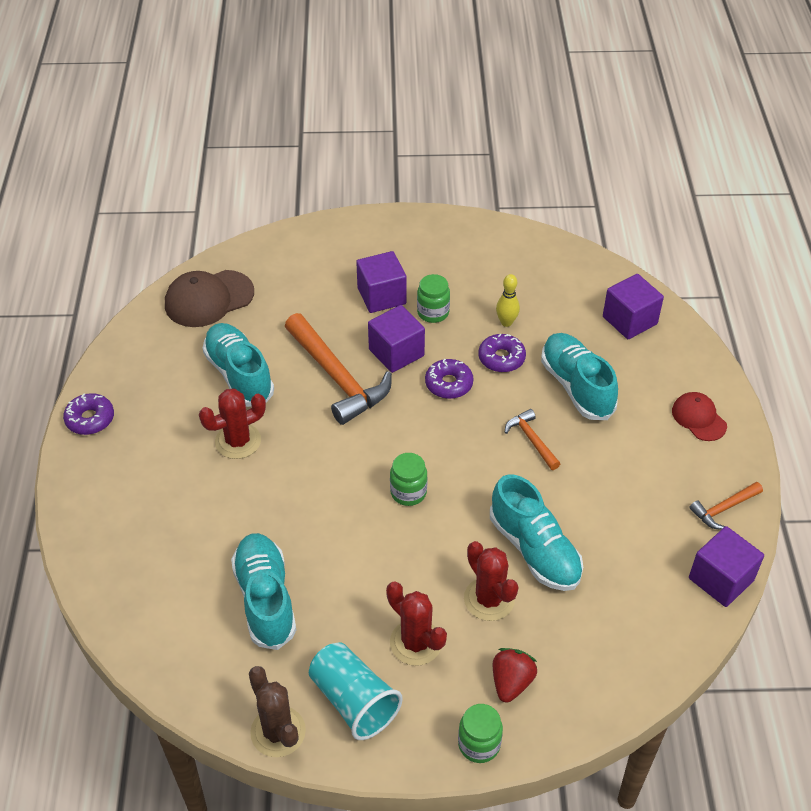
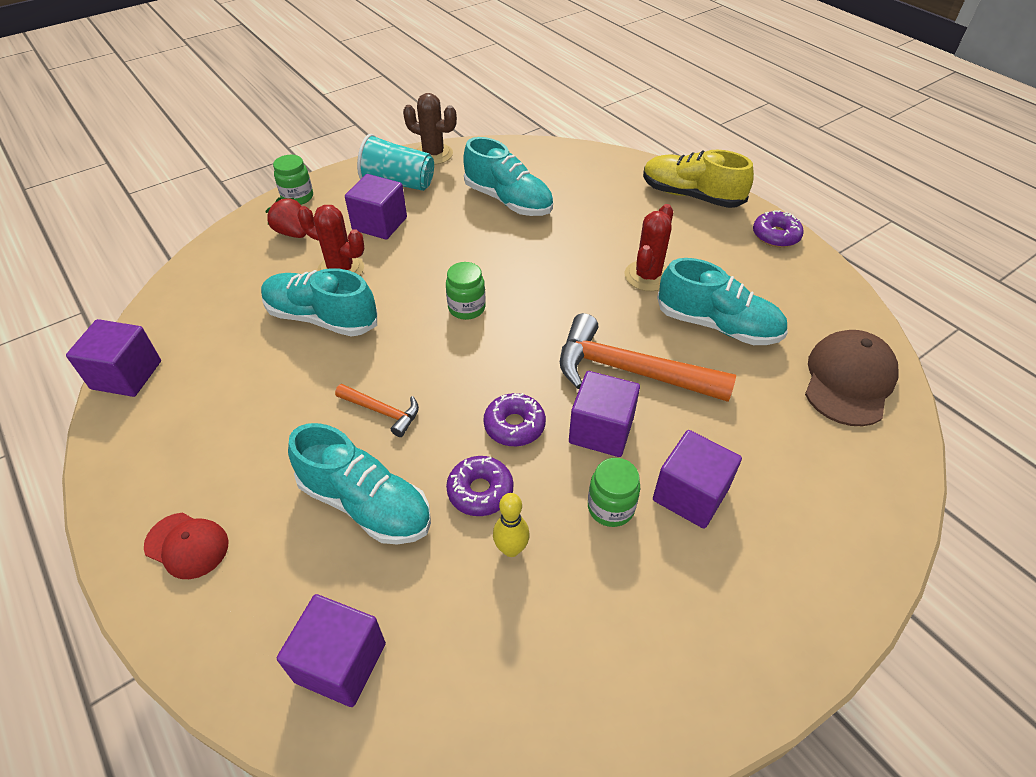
camera: 145 degrees right, 0 degrees up
red cactus [386,582,447,666] -> purple cube [345,174,407,240]
red strawberry [493,648,537,703] -> red strawberry turned 150 degrees clockwise [265,197,306,238]
orange hammer [689,482,763,530] -> none
none -> yellow shoe [643,149,754,208]

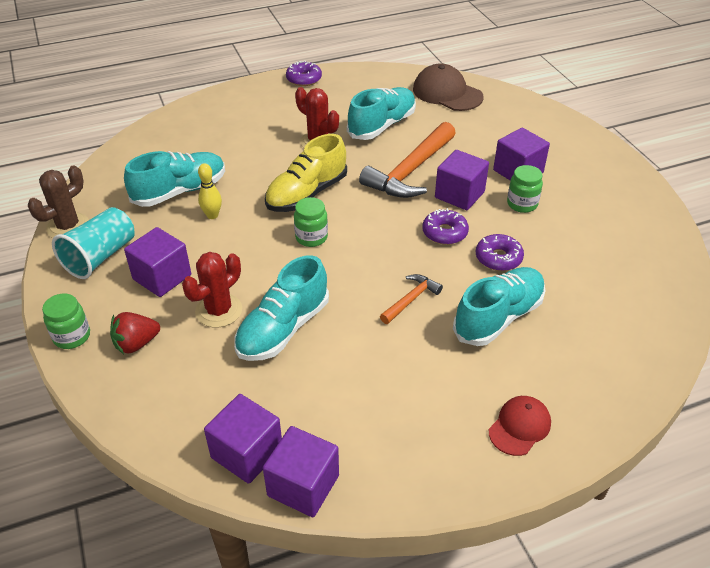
camera: 75 degrees left, 5 degrees down
purple cube [277,594,386,707] -> purple cube moved to [204,394,282,484]
yellow bowling pin [493,493,530,557] -> yellow bowling pin moved to [198,163,222,219]
yellow shoe [643,149,754,208] -> yellow shoe moved to [265,134,347,212]

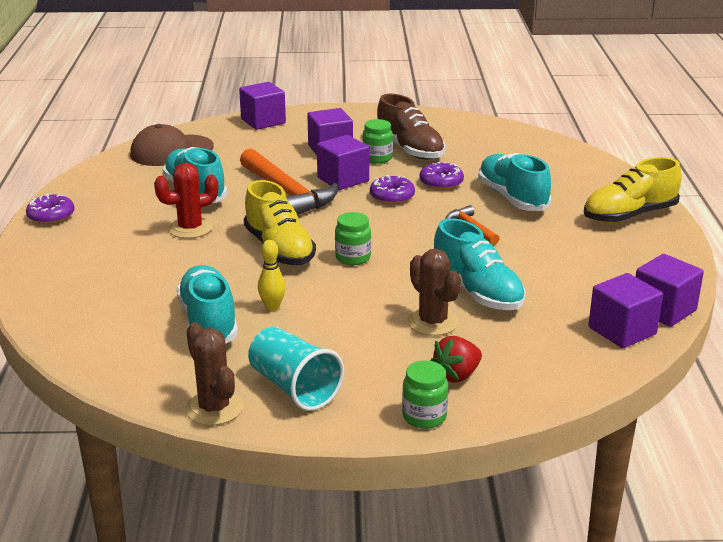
camera: 70 degrees left, 15 degrees down
red strawberry [110,312,160,354] -> red strawberry turned 60 degrees clockwise [431,336,482,382]
purple cube [124,227,191,297] -> purple cube moved to [239,82,286,130]
red cactus [182,252,242,328] -> brown cactus [407,249,461,336]
red cap [489,396,551,456] -> yellow shoe [584,157,682,223]
none -> brown shoe [377,94,445,160]

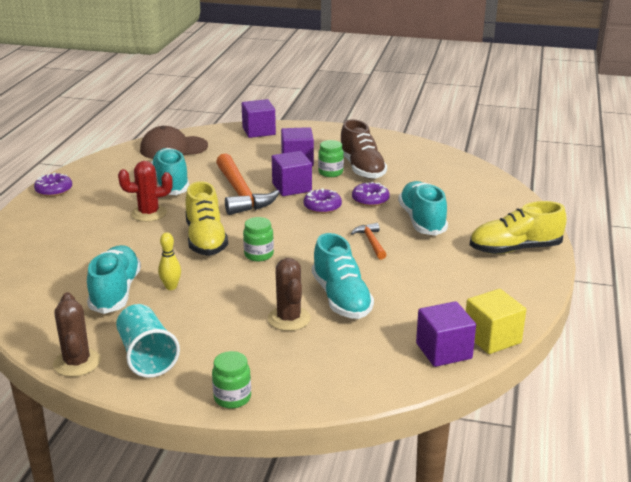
camera: 15 degrees right, 0 degrees up
red strawberry [431,336,482,382] -> none
purple cube [636,254,704,327] -> yellow cube [466,289,526,354]

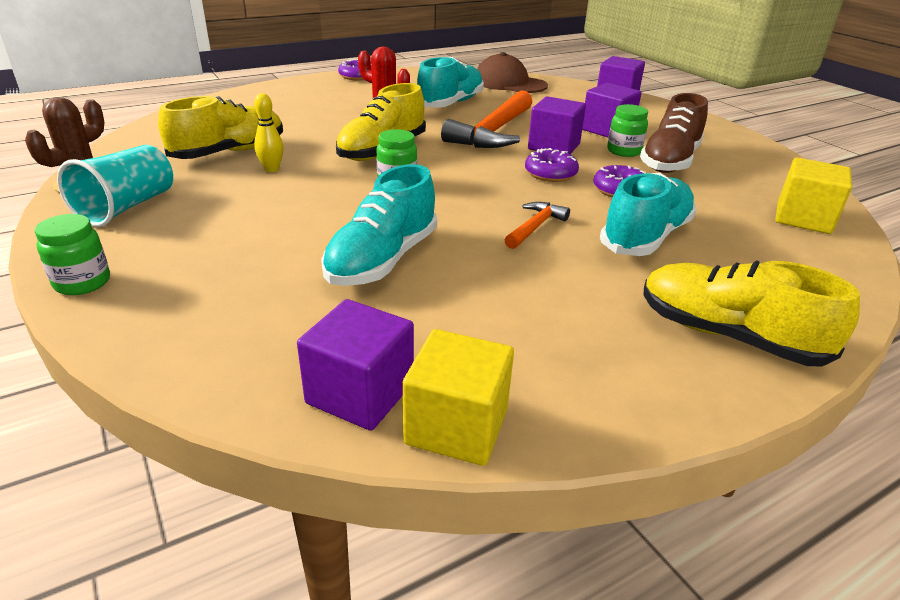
camera: 45 degrees right, 5 degrees up
turquoise shoe [87,245,141,314] -> yellow shoe [158,96,283,159]
brown cactus [268,258,311,331] -> none
none -> yellow cube [775,158,852,234]

